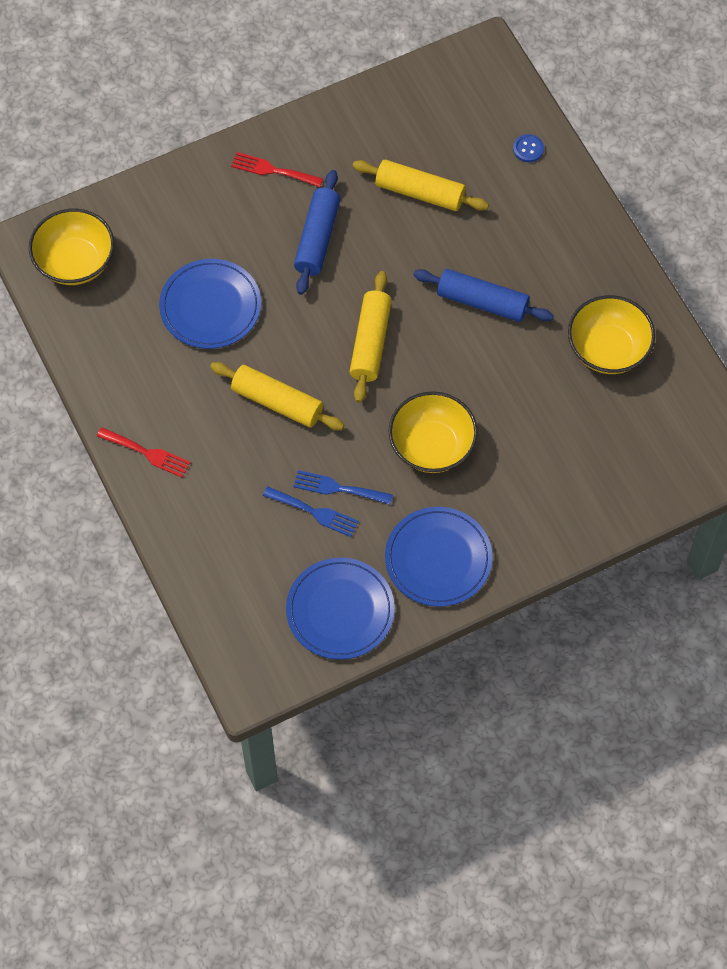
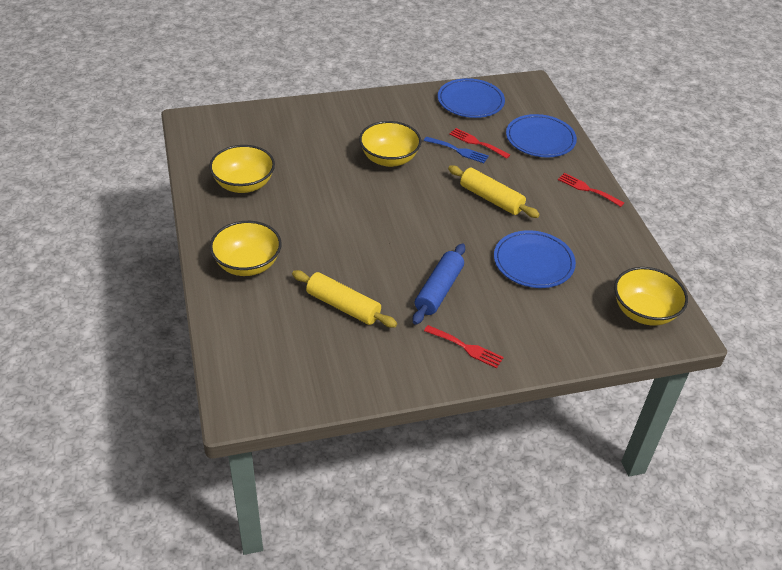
camera: 170 degrees left, 20 degrees down
blue fork [263,486,359,537] -> red fork [449,128,510,159]
yellow rolling pin [350,271,392,403] -> none
blue plate [385,507,493,607] -> blue plate moved to [506,114,577,157]
blue rolling pin [413,269,554,322] -> none
blue button [513,134,544,162] -> none
none -> yellow bowl [210,221,282,276]

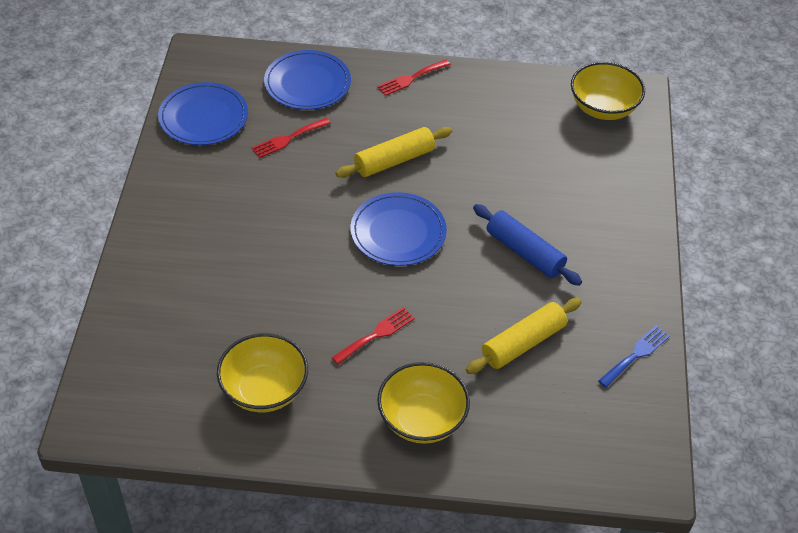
camera: 70 degrees left, 5 degrees up
yellow bowl [359,121,421,167] -> none
blue fork [424,136,489,163] -> blue fork moved to [598,325,670,388]
red fork [424,325,504,368] -> red fork moved to [331,307,415,365]
blue plate [494,230,576,288] -> blue plate moved to [350,192,447,266]

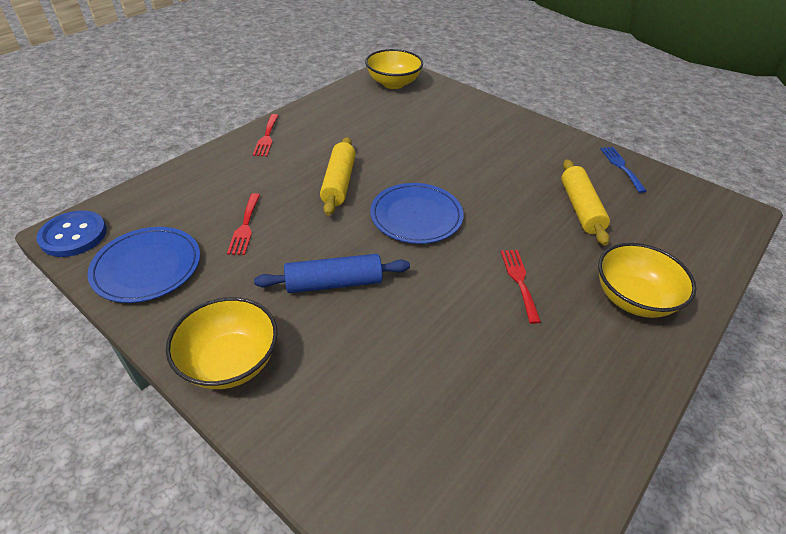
camera: 55 degrees left, 5 degrees down
yellow bowl [217,333,308,412] -> yellow bowl moved to [166,297,278,389]
blue plate [264,50,351,110] -> none
blue rolling pin [473,204,582,286] -> blue rolling pin moved to [254,254,410,293]
none -> blue button [36,210,107,257]

